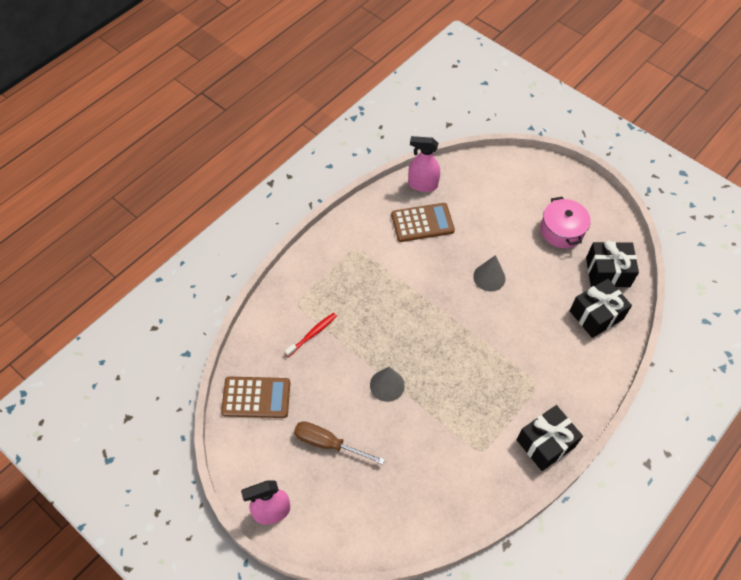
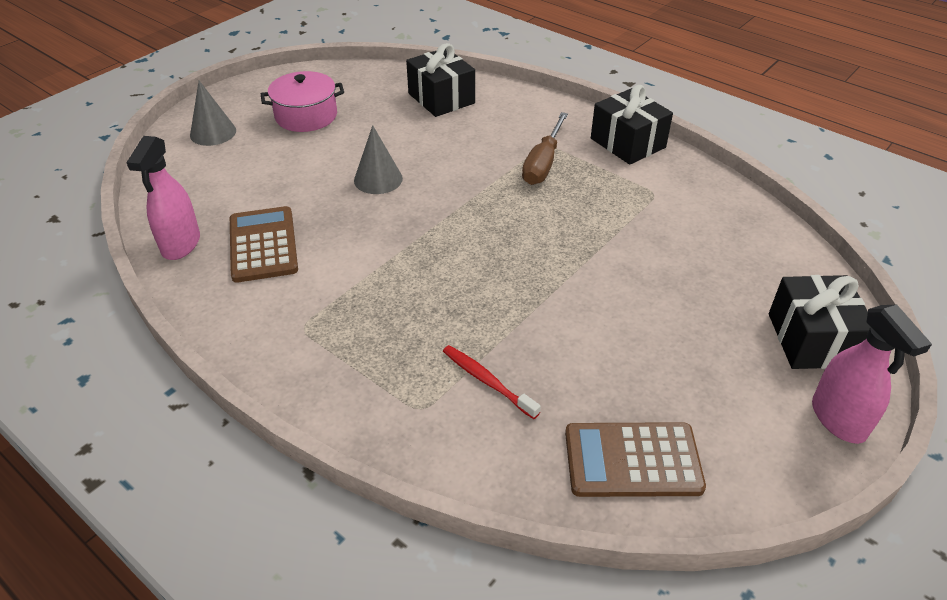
camera: 90 degrees left, 15 degrees down
brown calculator [221,377,290,418] -> brown calculator turned 90 degrees counterclockwise [565,422,706,497]
brown screwdriver [294,421,385,465] -> brown screwdriver moved to [522,112,568,185]
grey cone [370,367,405,402] -> grey cone moved to [190,81,236,146]
black gift [586,240,639,287] -> black gift moved to [769,275,871,369]

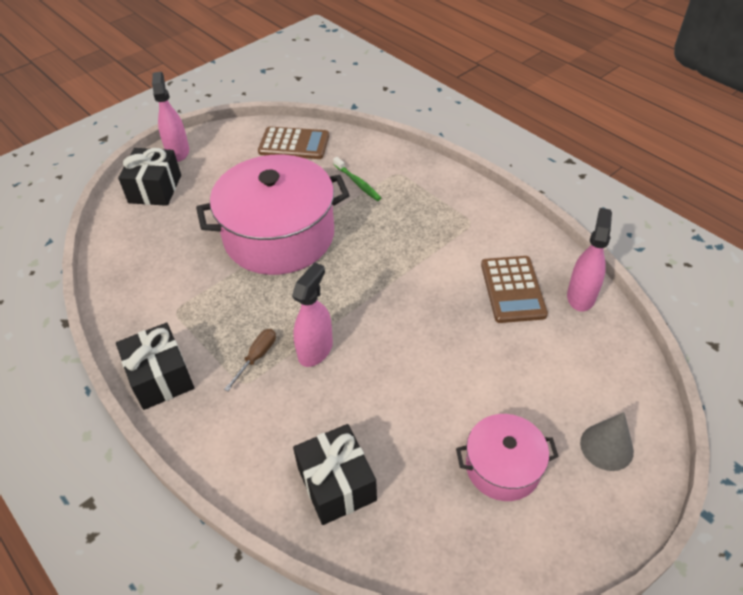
camera: 170 degrees left, 5 degrees up
grey cone [354,125,403,194] -> none
red toothbrush [443,345,541,419] -> green toothbrush [333,157,381,201]
brown screwdriver [522,112,568,185] -> brown screwdriver [224,329,276,391], size x0.66
none -> pink pot [196,154,350,275]
none -> pink spray bottle [292,262,333,367]

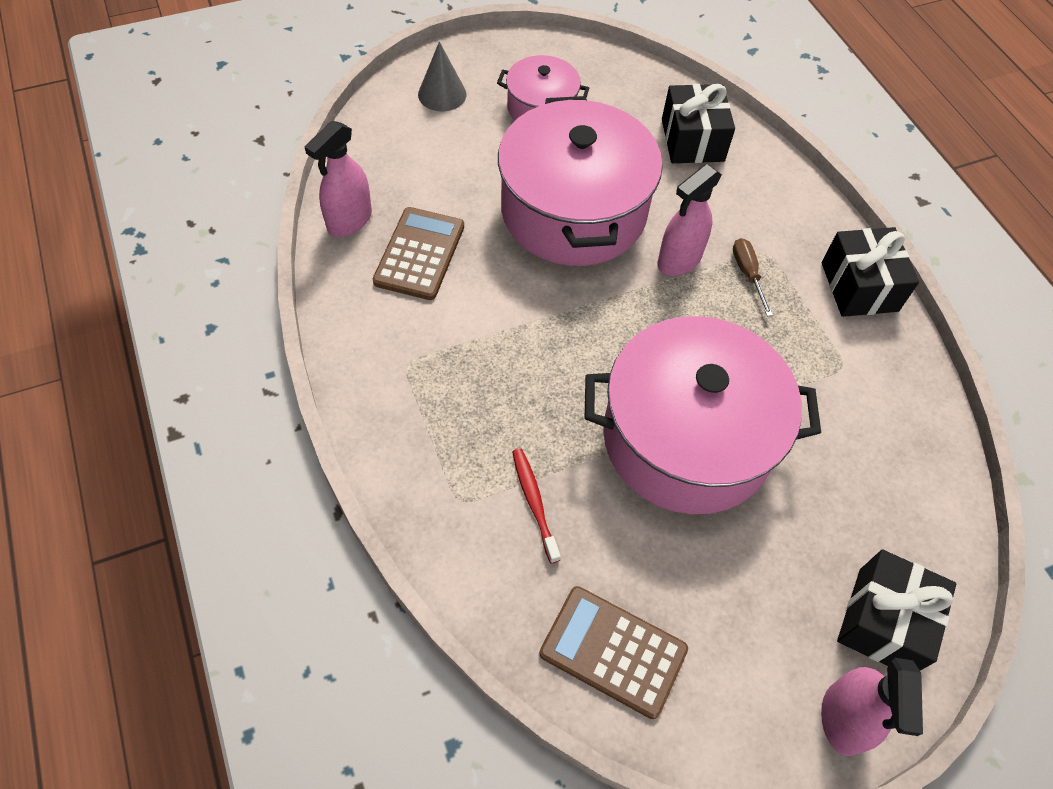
camera: 165 degrees left, 10 degrees up
brown screwdriver [224,329,276,391] -> brown screwdriver turned 120 degrees clockwise [733,238,773,316]
green toothbrush [333,157,381,201] -> red toothbrush [512,448,561,563]
none -> pink pot [498,96,662,266]

